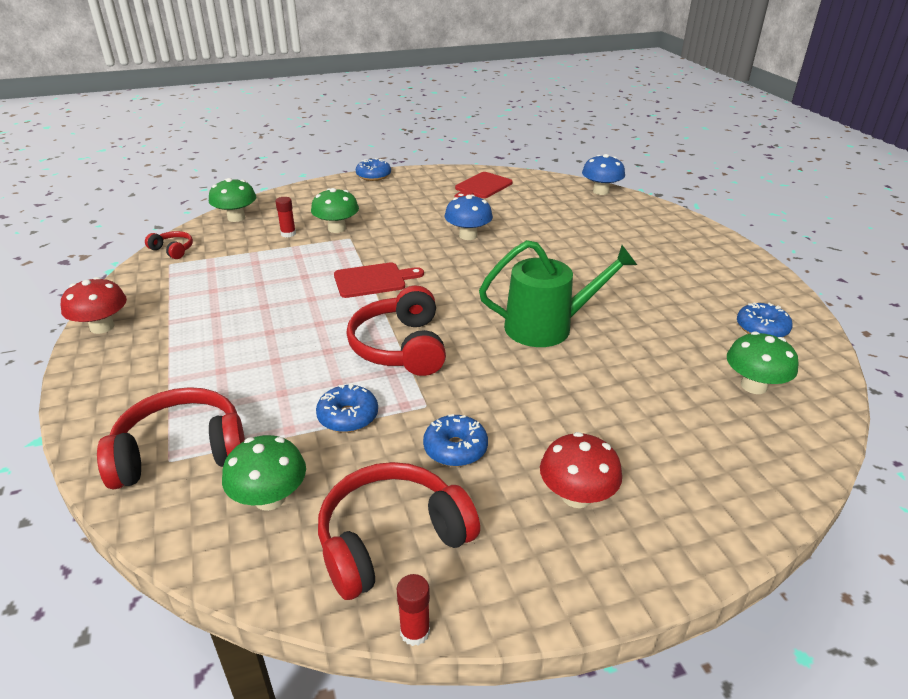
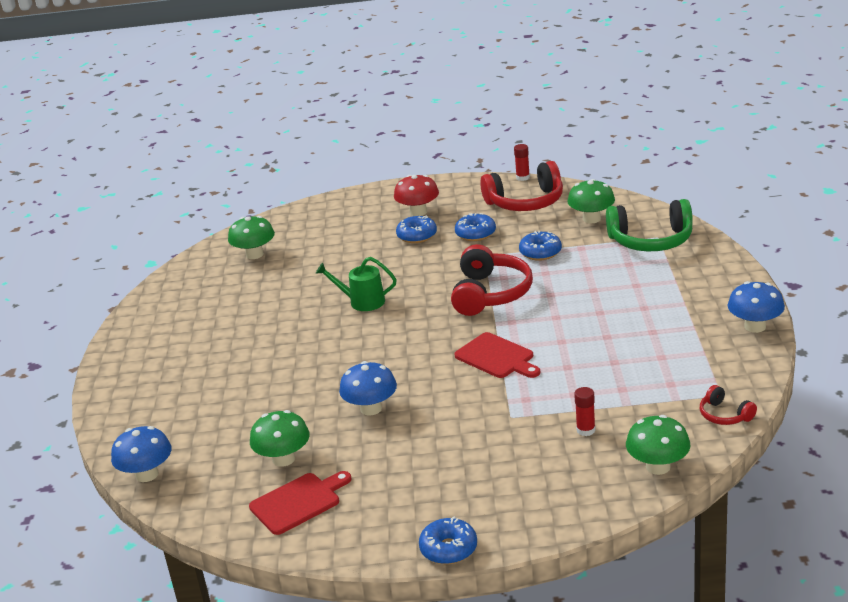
camera: 160 degrees left, 5 degrees down
red mushroom [61,277,127,334] -> blue mushroom [728,281,785,333]
red headphones [97,387,245,489] -> green headphones [606,199,693,251]
green mushroom [311,188,359,233] -> green mushroom moved to [250,410,310,467]
red cutting board [334,262,424,298] -> red cutting board turned 135 degrees counterclockwise [454,332,540,378]
green watering can [479,240,637,347] -> green watering can [316,257,397,311], size x0.61
blue donut [737,303,793,337] -> blue donut moved to [396,215,437,243]

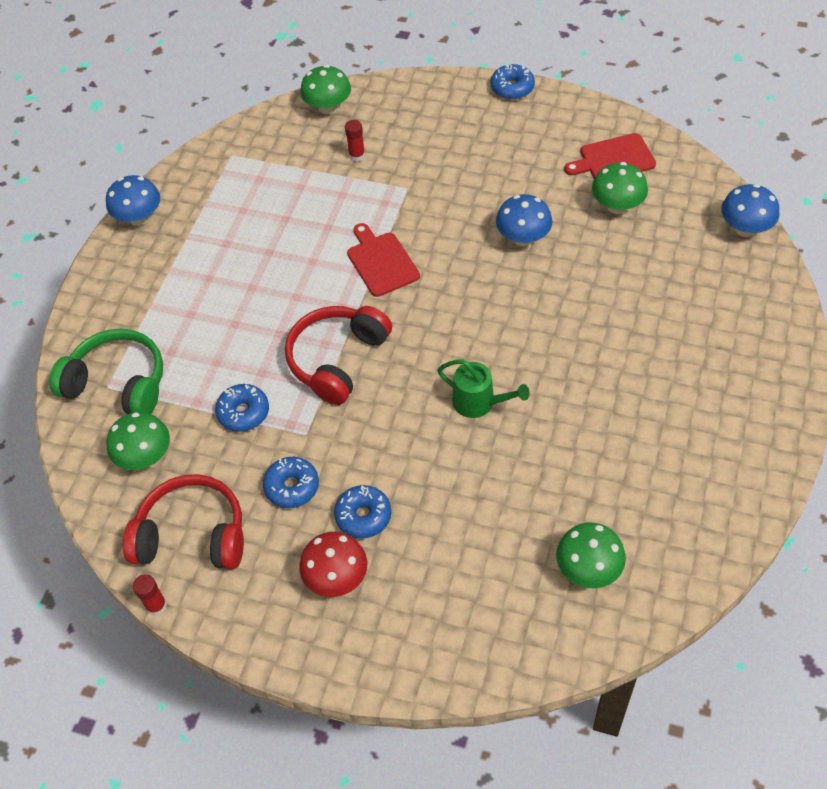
camera: 160 degrees left, 25 degrees up
red headphones [700,385,757,425] -> none

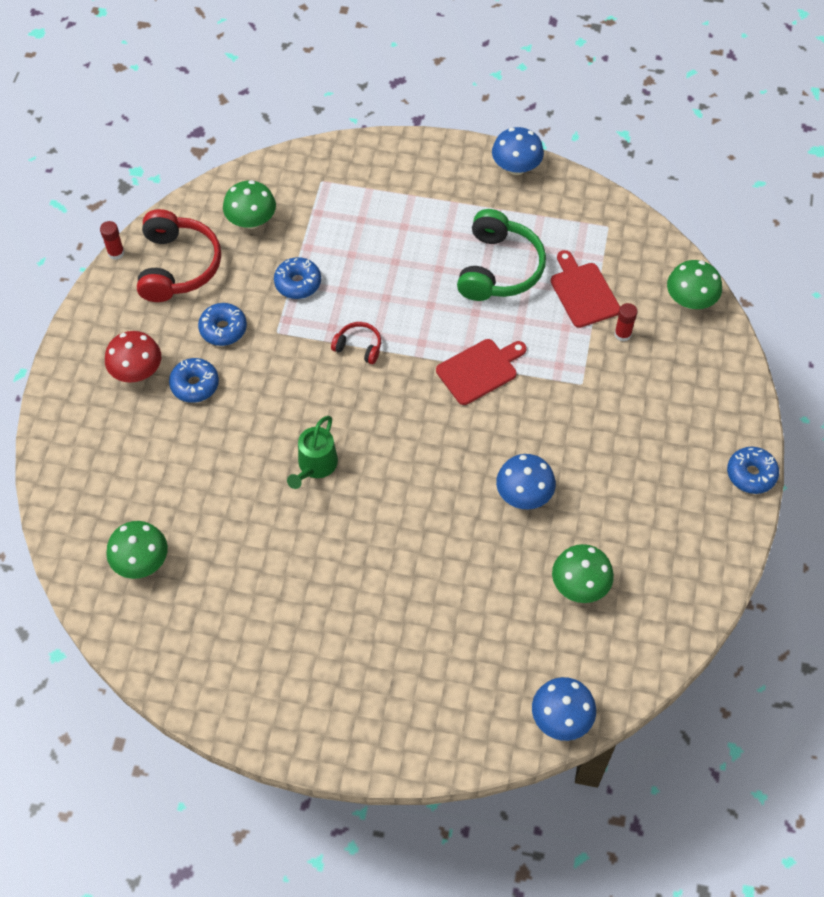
camera: 80 degrees right, 5 degrees up
green headphones [49,329,163,414] -> green headphones moved to [457,209,546,301]
red headphones [285,306,392,405] -> red headphones [331,322,381,364], size x0.49
red cutting board [564,133,656,179] -> red cutting board moved to [551,250,620,328]

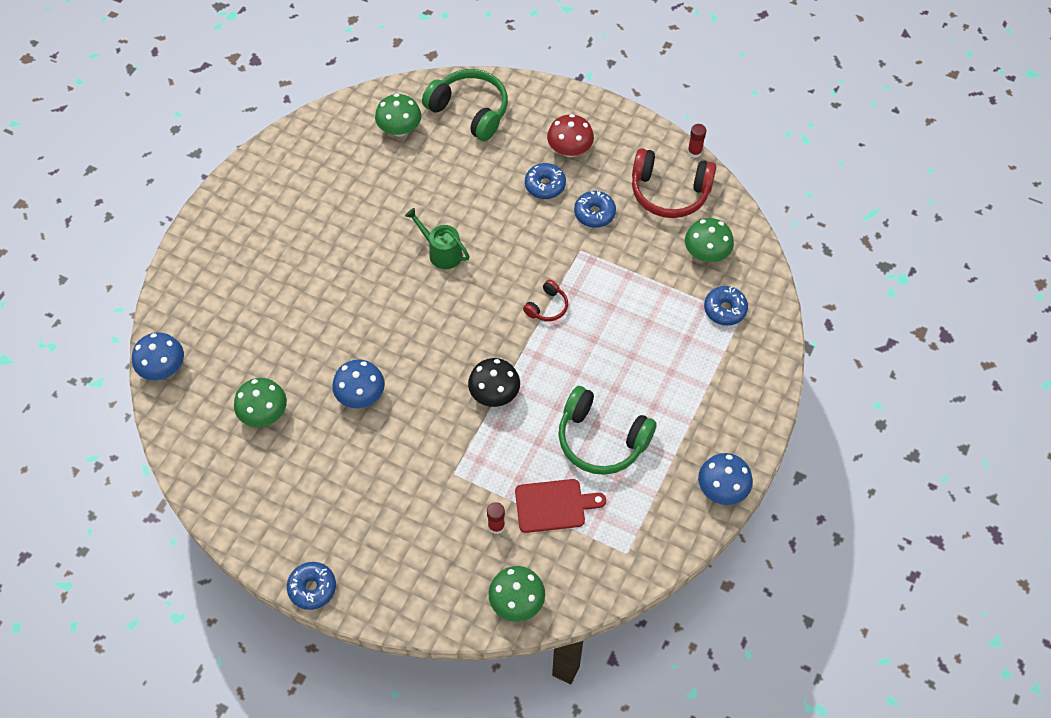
camera: 105 degrees right, 0 degrees up
blue donut [274,257,321,299] -> blue donut moved to [704,286,748,326]
red cutting board [436,339,527,405] -> black mushroom [468,358,520,407]
none -> green headphones [422,69,508,141]

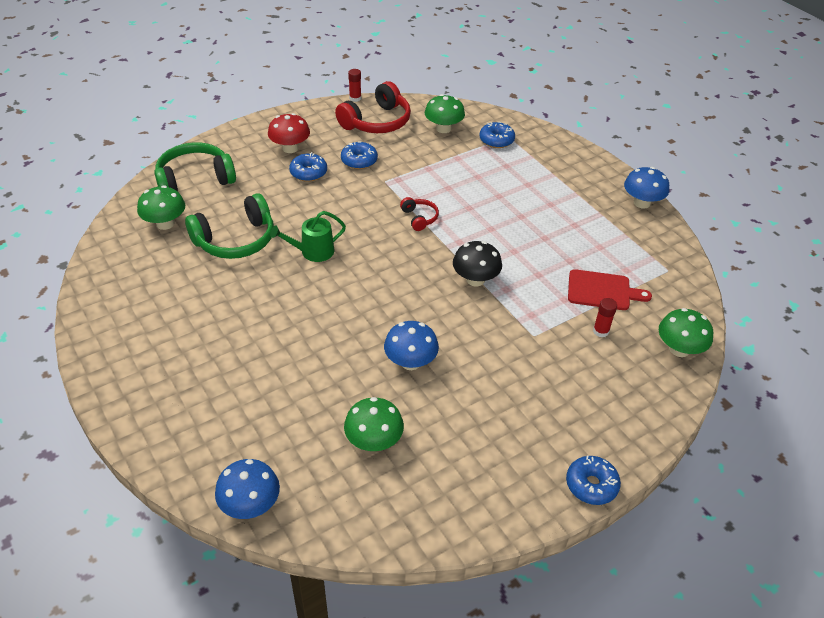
camera: 60 degrees left, 15 degrees down
red cutting board [515,479,606,533] -> red cutting board turned 75 degrees clockwise [568,269,652,310]
green headphones [558,386,657,475] -> green headphones moved to [185,193,274,259]

